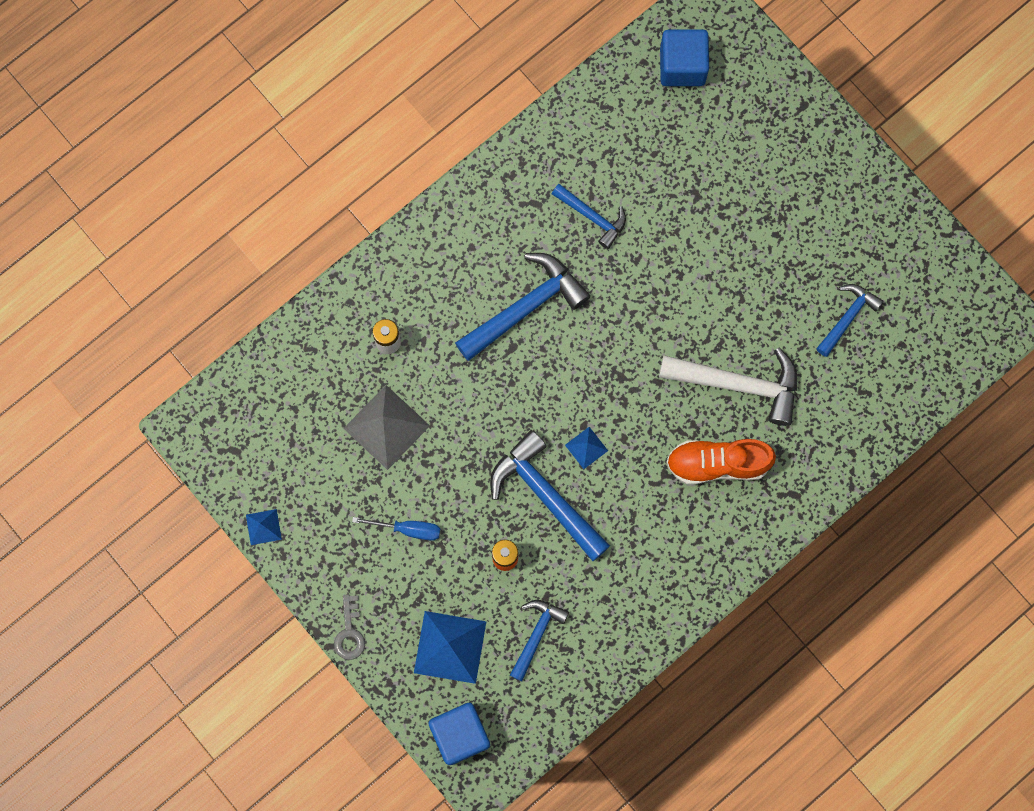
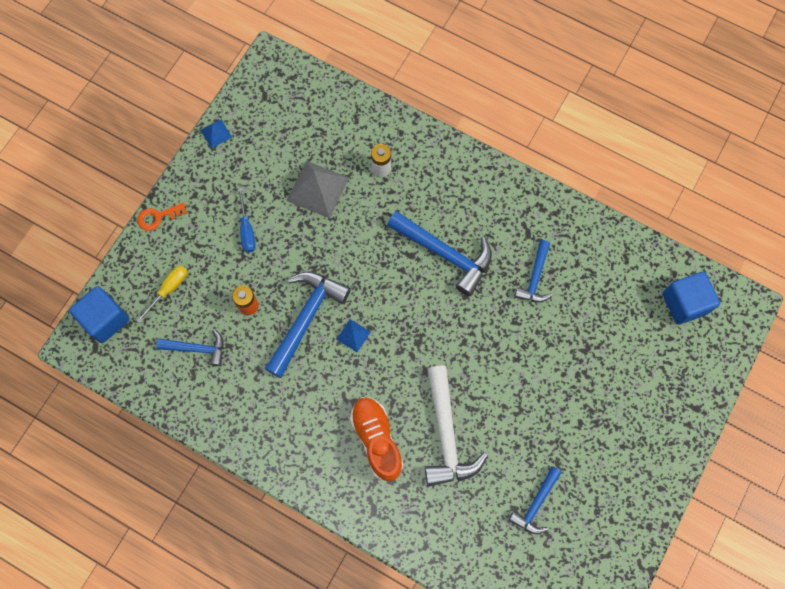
camera: 70 degrees right, 5 degrees down
grey key [334,594,365,660] -> orange key [137,202,187,231]
blue pyramid [414,611,487,684] -> yellow screwdriver [136,266,187,323]
blue hammer [816,284,884,357] -> blue hammer turned 105 degrees clockwise [508,466,562,534]

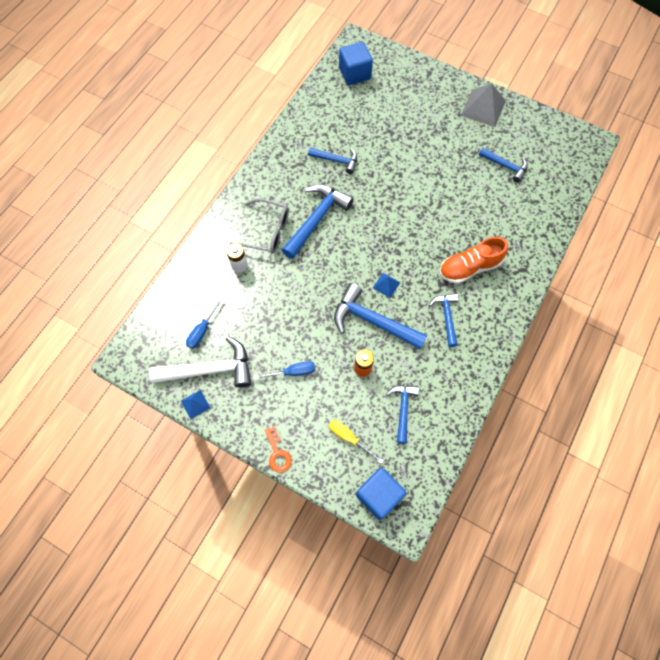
camera: 90 degrees left, 5 degrees down
grey pyramid [287,161,349,218] -> grey pyramid moved to [461,83,506,127]
white hammer [425,365,488,486] -> white hammer moved to [149,336,251,387]
none -> blue screwdriver [186,298,223,349]
none -> grey glasses [229,198,289,254]
none -> blue hammer [429,293,459,347]

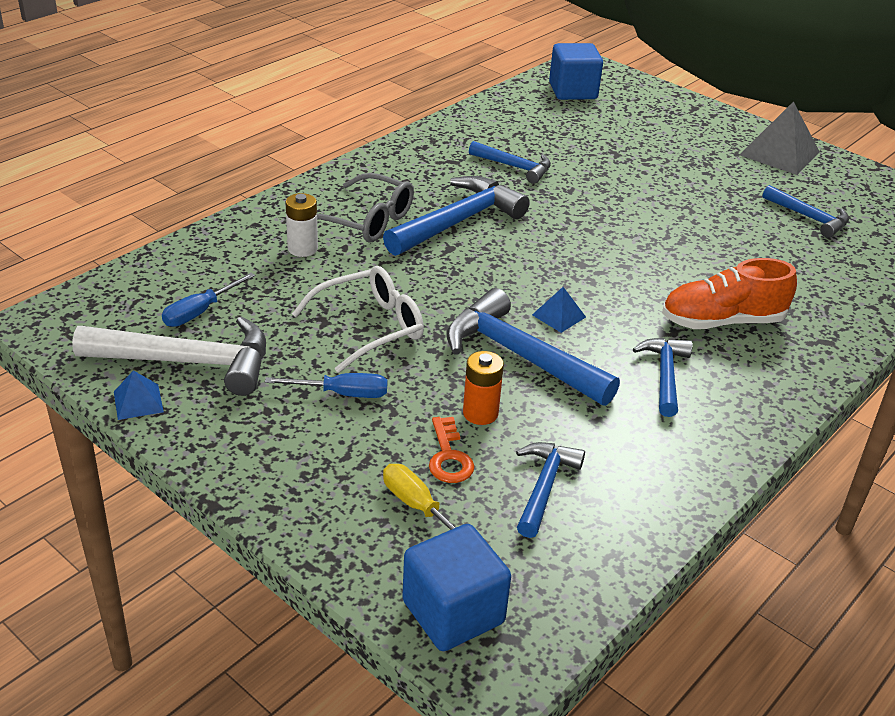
camera: 10 degrees right, 30 degrees down
orange key [265,426,292,473] -> orange key moved to [429,417,474,483]
none -> white glasses [292,266,424,373]

